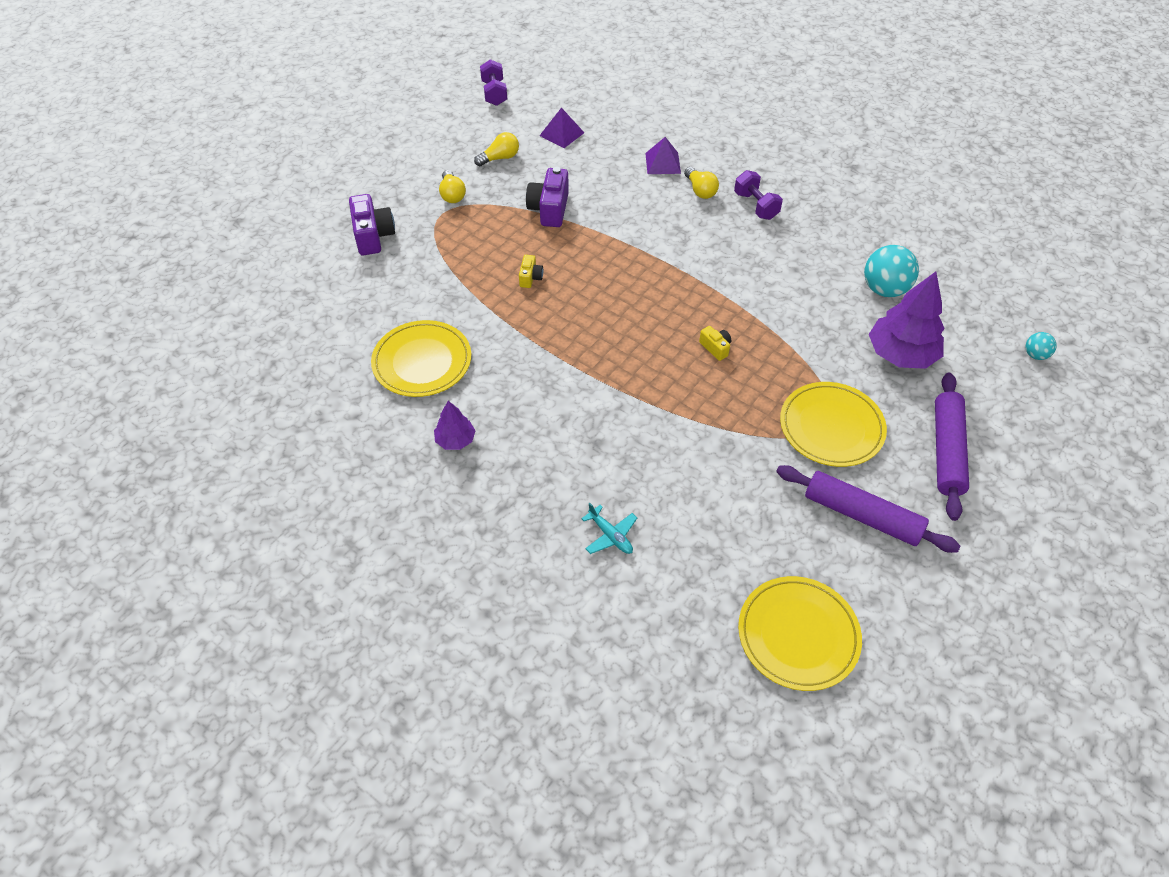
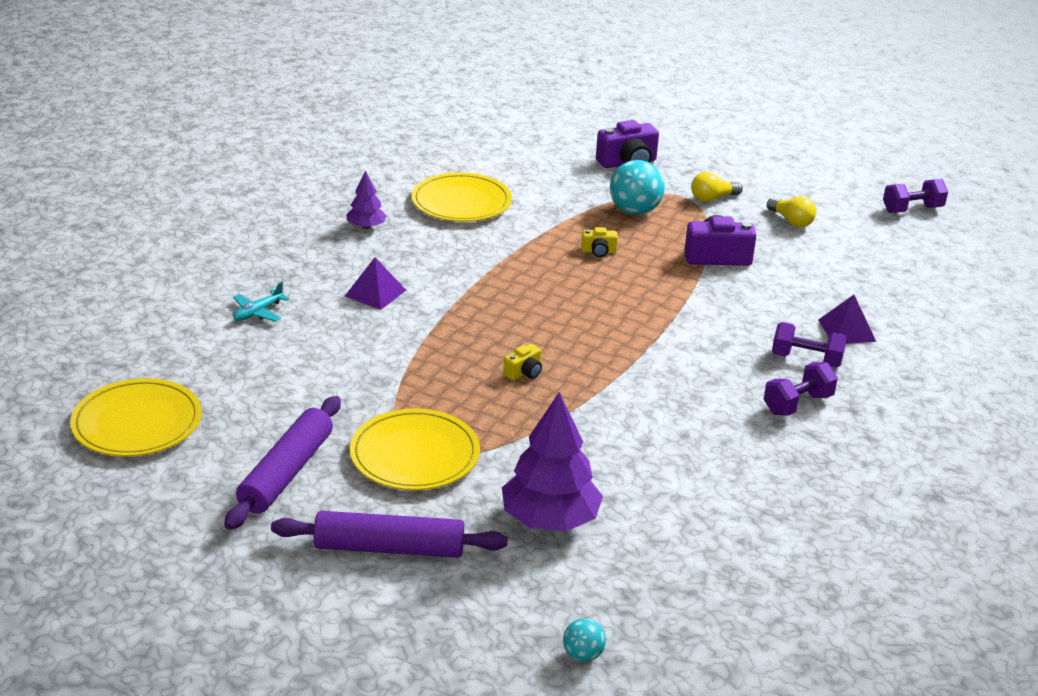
camera: 80 degrees right, 20 degrees down
purple pyramid [539,107,584,148] -> purple pyramid moved to [345,257,406,310]
yellow light bulb [684,167,719,199] -> purple dumbbell [772,322,847,368]
turquoise ball [864,245,919,297] -> turquoise ball moved to [610,160,665,215]

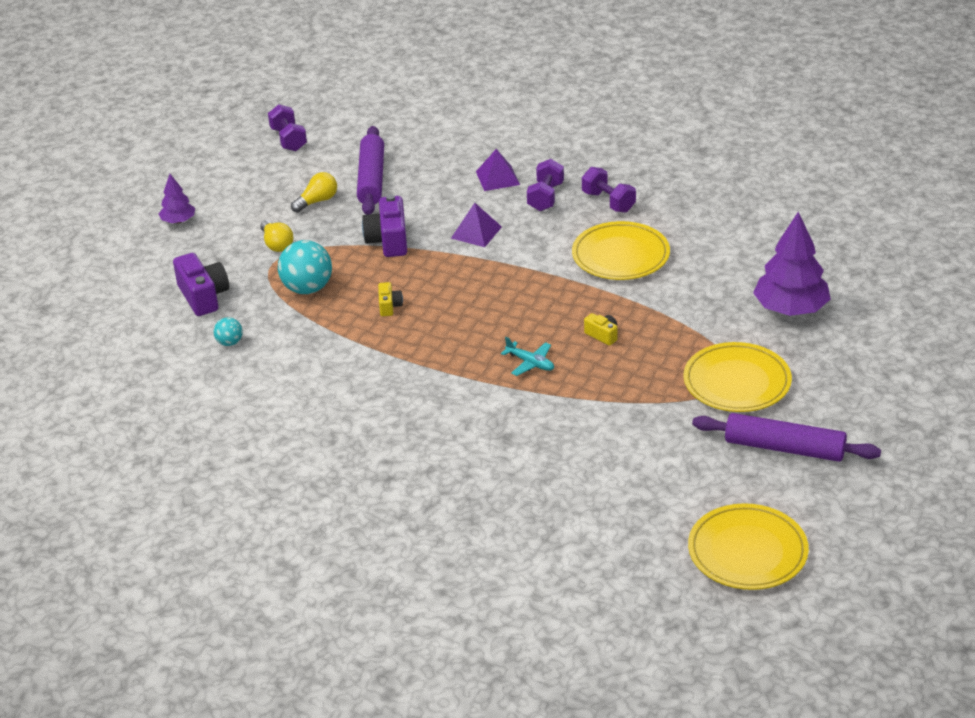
camera: 90 degrees left, 5 degrees up
turquoise plane [233,282,290,322] -> turquoise plane moved to [501,337,554,376]
purple rolling pin [271,511,508,558] -> purple rolling pin moved to [357,126,384,215]
purple pyramid [345,257,406,310] -> purple pyramid moved to [451,203,502,247]
purple tree [347,170,387,229] -> purple tree moved to [159,174,195,223]
yellow plate [412,173,512,222] -> yellow plate moved to [572,221,670,280]
turquoise ball [563,618,606,662] -> turquoise ball moved to [214,317,243,346]

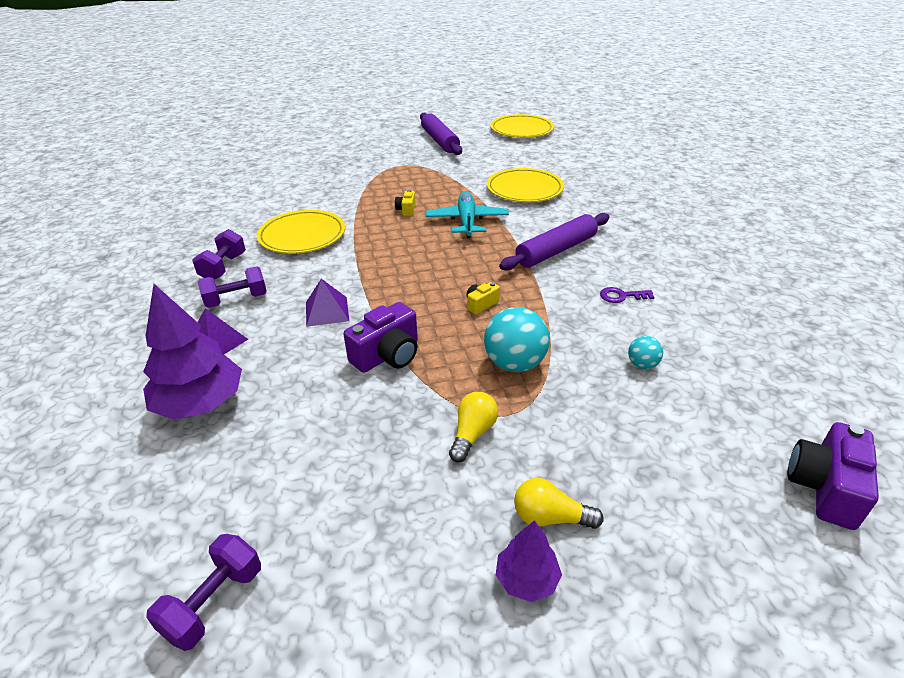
camera: 130 degrees left, 0 degrees up
purple camera [173,253,229,316] -> purple camera moved to [787,422,879,530]
yellow light bulb [291,172,337,213] -> yellow light bulb moved to [514,478,604,529]
purple rolling pin [357,126,384,215] -> purple rolling pin moved to [499,213,610,271]
turquoise plane [501,337,554,376] -> turquoise plane [426,191,509,238], size x1.77
yellow plate [683,342,792,412] -> yellow plate moved to [487,168,564,202]
purple tree [753,212,831,316] -> purple tree moved to [143,284,242,420]
none -> purple key [600,287,654,303]

